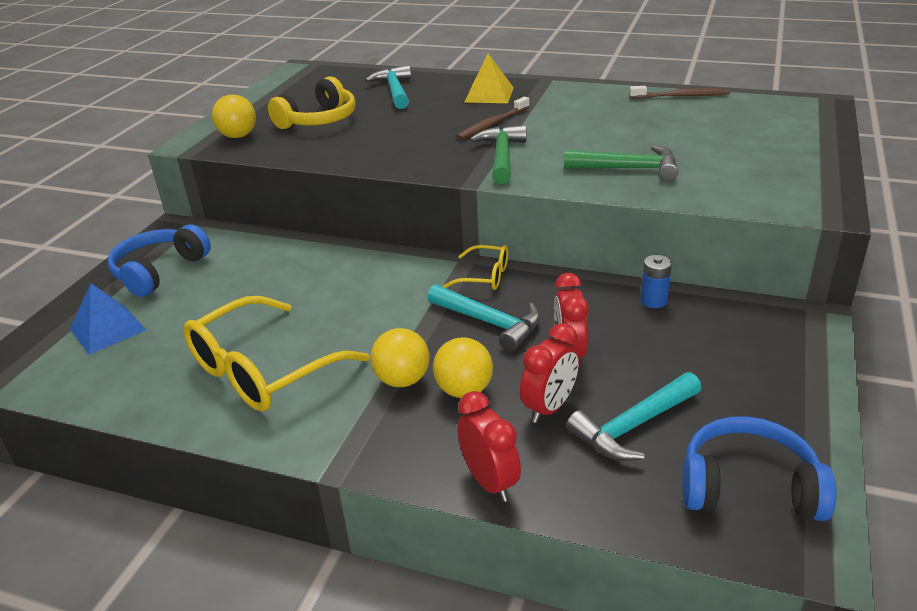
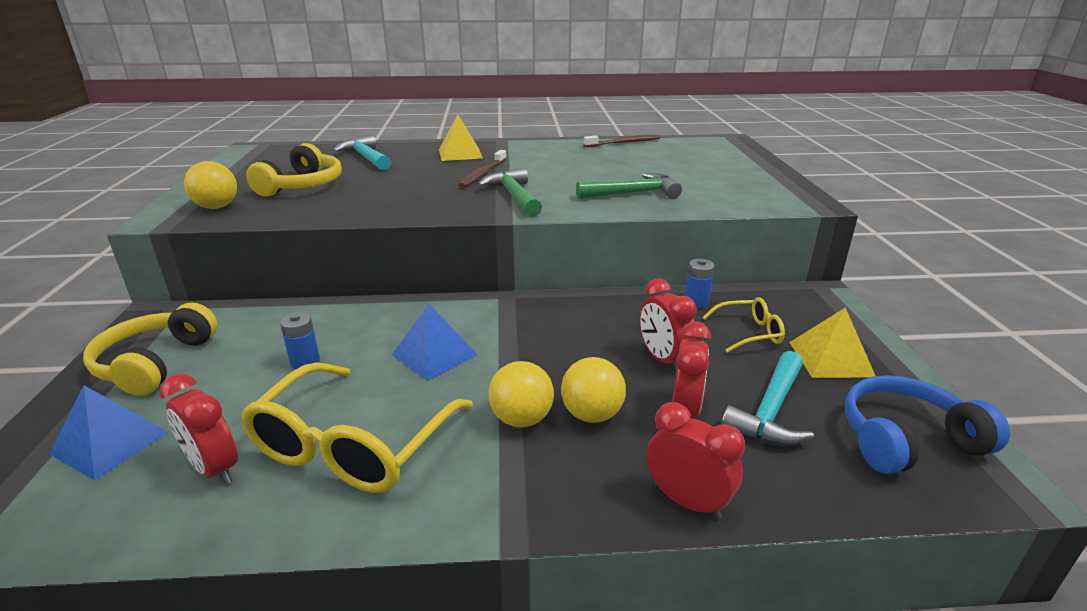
camera: 25 degrees left, 5 degrees down
blue headphones [107,224,211,297] -> yellow headphones [83,303,217,396]
turquoise hammer [427,284,541,351] -> none
yellow glasses [443,245,508,290] -> yellow glasses moved to [703,297,785,353]
none -> red clock [159,374,238,485]
none -> blue battery [280,312,320,369]
none -> blue pyramid [392,304,477,381]
none -> yellow pyramid [789,308,876,378]

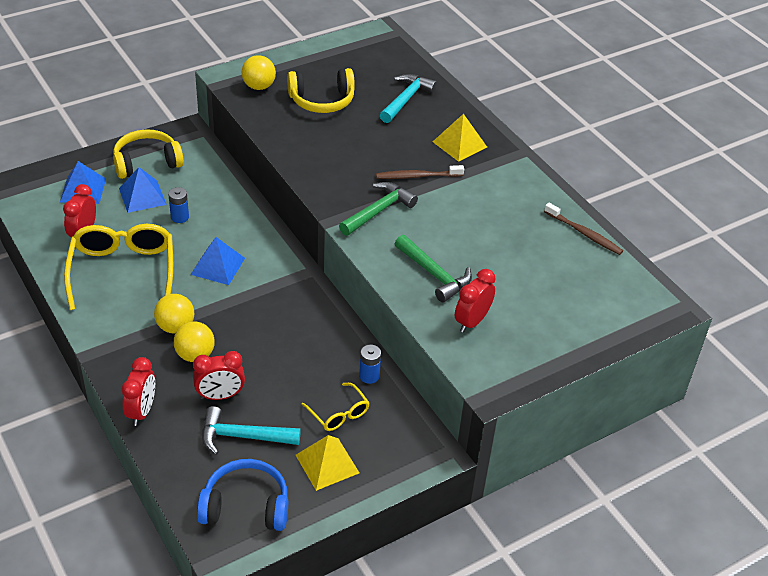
camera: 60 degrees right, 15 degrees up
yellow glasses [241,362,473,493] -> yellow glasses turned 90 degrees clockwise [64,224,173,310]
red clock [639,279,697,372] -> red clock moved to [455,269,496,333]
blue headphones [845,375,1010,474] -> blue headphones turned 45 degrees counterclockwise [197,459,288,531]
none -> blue pyramid [119,167,167,213]

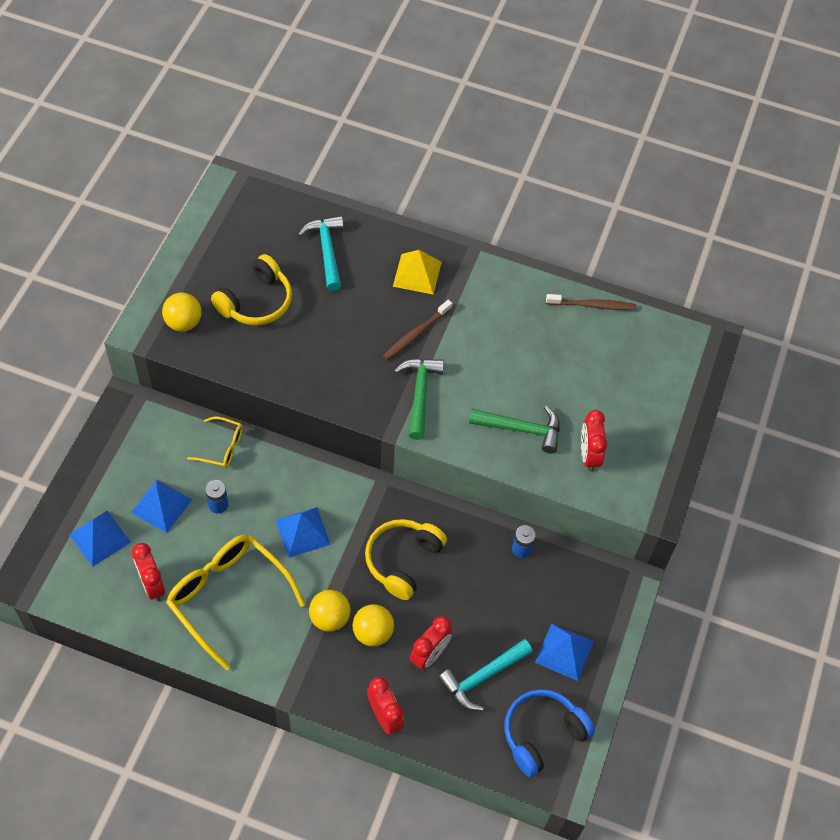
camera: 40 degrees left, 15 degrees up
yellow headphones [113,129,184,179] -> yellow headphones moved to [365,519,447,600]
yellow pyramid [296,435,359,491] -> blue pyramid [535,623,594,681]
yellow glasses [301,383,369,431] -> yellow glasses moved to [187,417,243,468]

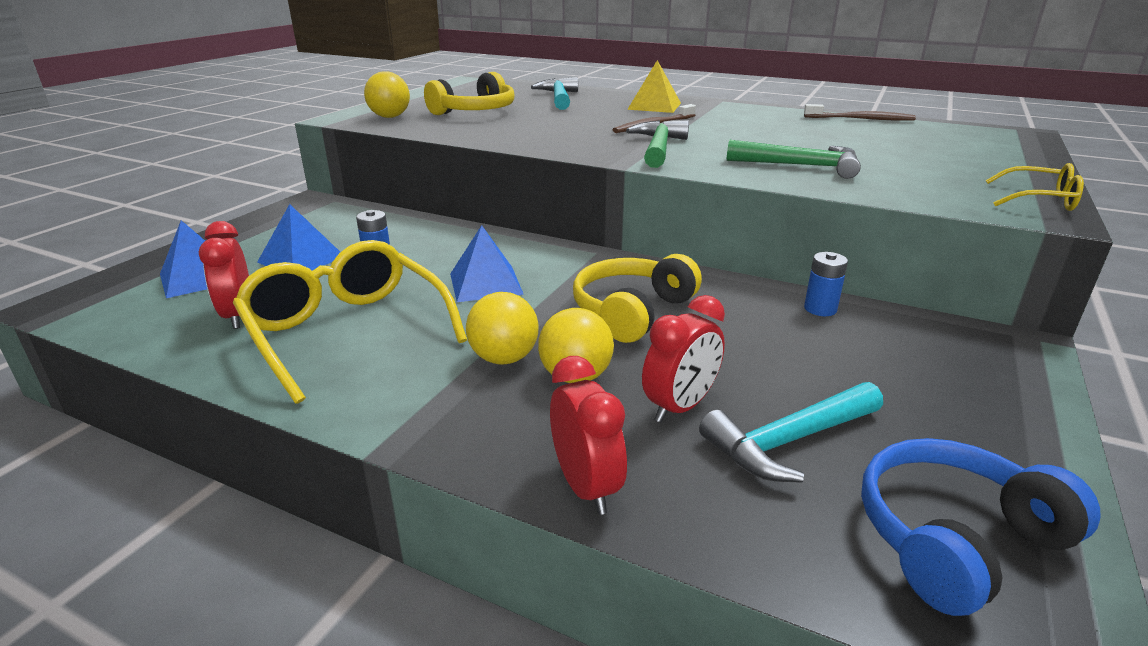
camera: 10 degrees right, 30 degrees down
yellow glasses [187,417,243,468] -> yellow glasses moved to [986,163,1084,211]
blue pyramid [535,623,594,681] -> none
red clock [581,410,607,472] -> none

